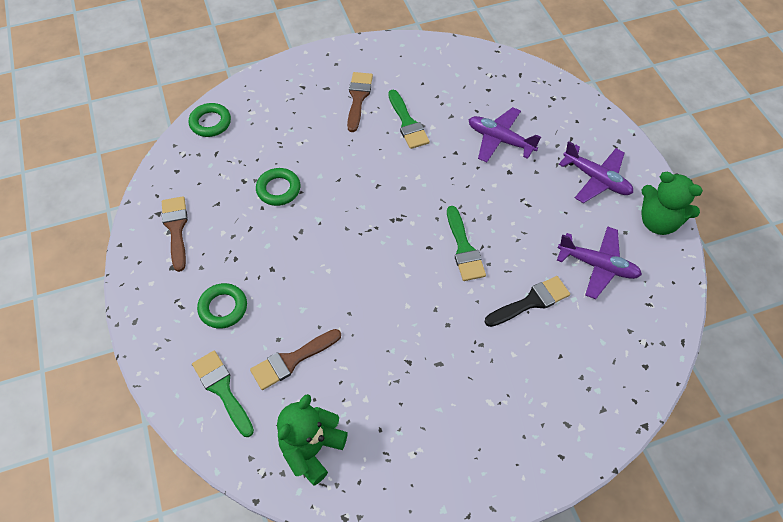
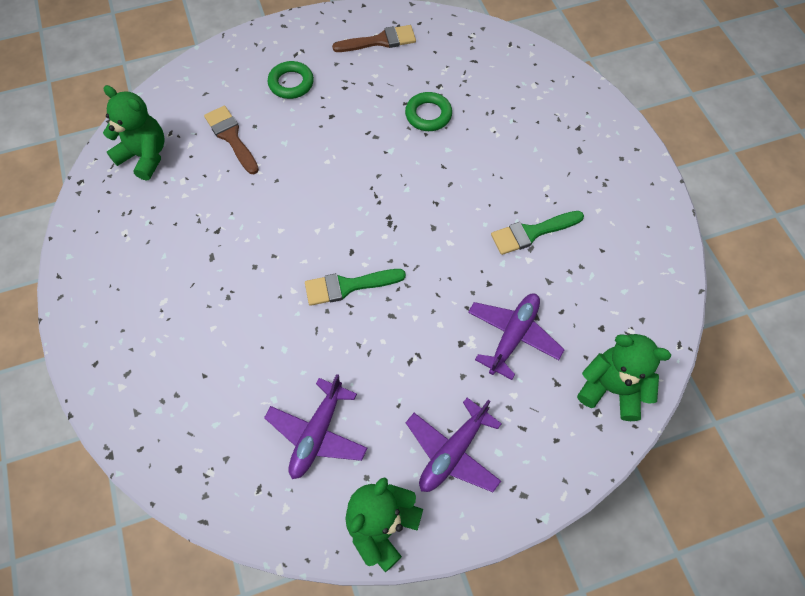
camera: 90 degrees right, 5 degrees up
green ring [189,103,231,137] -> none
green brush [192,351,254,437] -> none
brown brush [347,72,373,132] -> none
black brush [484,276,570,327] -> none
none -> green teddy bear [577,334,671,421]

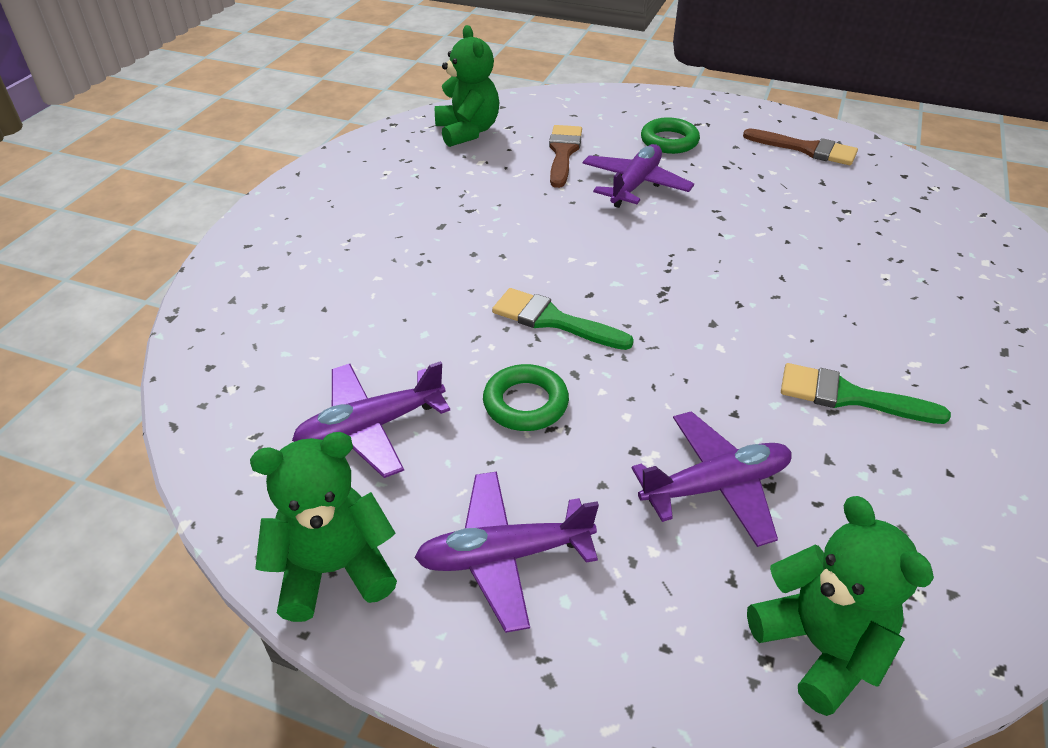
camera: 40 degrees right, 20 degrees down
green ring [405,92,452,131] -> green ring moved to [483,364,569,431]
none -> purple plane [582,144,694,208]

